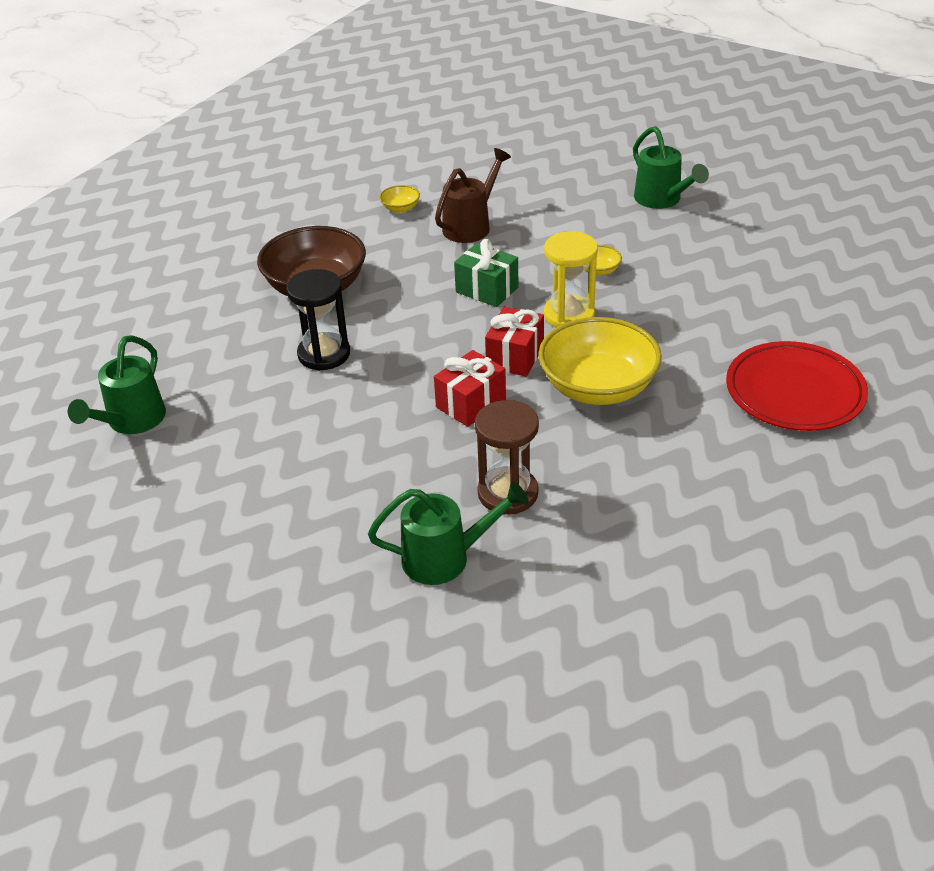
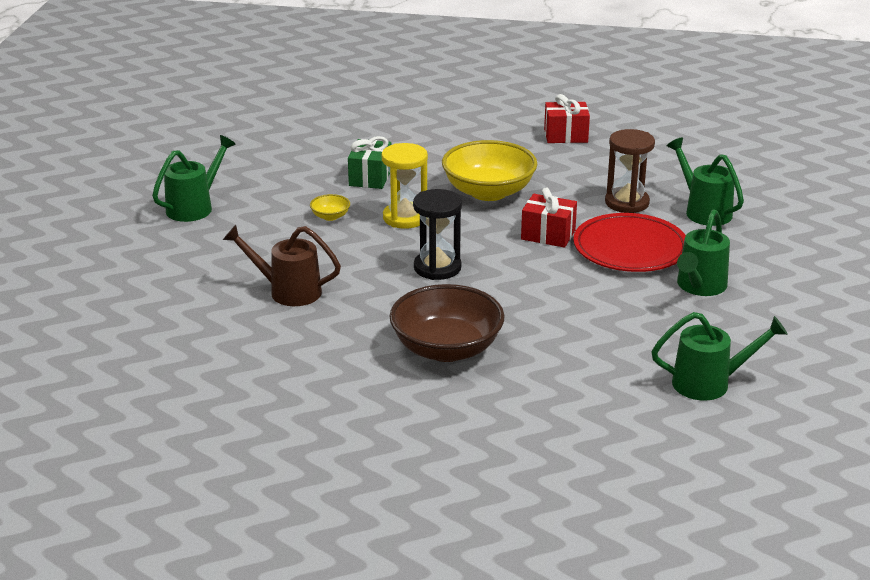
camera: 115 degrees left, 10 degrees down
black hourglass [286,269,350,371] -> black hourglass moved to [413,189,462,280]
yellow bowl [379,185,420,213] -> none
green gift [454,239,518,307] -> green gift moved to [348,136,391,189]
red gift [485,307,544,377] -> red gift moved to [544,94,590,143]
red plate [726,341,868,431] -> red plate moved to [573,213,686,272]
none -> green watering can [677,209,730,296]

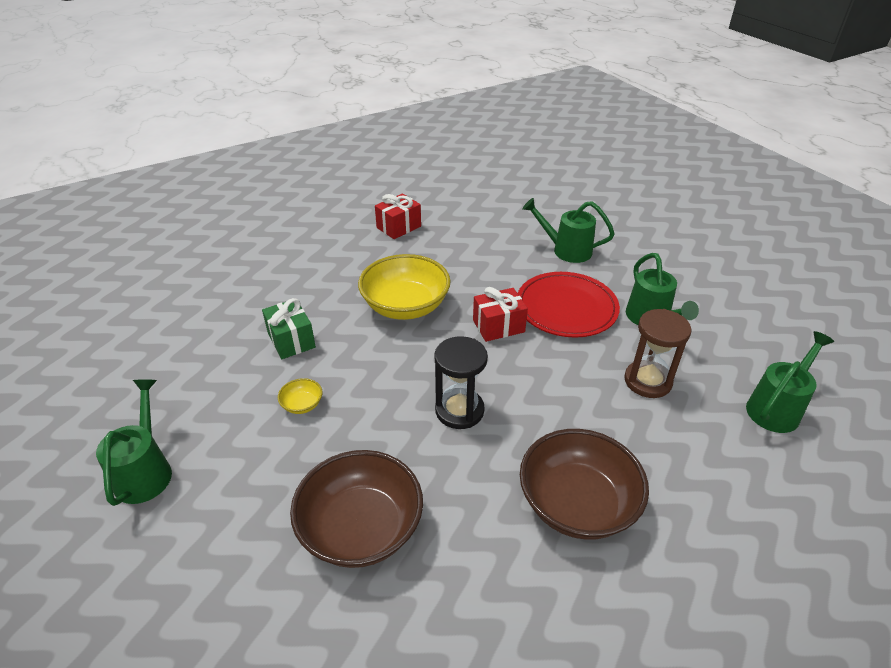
camera: 40 degrees left, 10 degrees up
brown watering can [223,225,341,306] -> brown bowl [290,450,423,568]
yellow hourglass [382,143,428,229] -> none
brown hourglass [605,129,655,213] -> brown hourglass moved to [624,309,692,398]

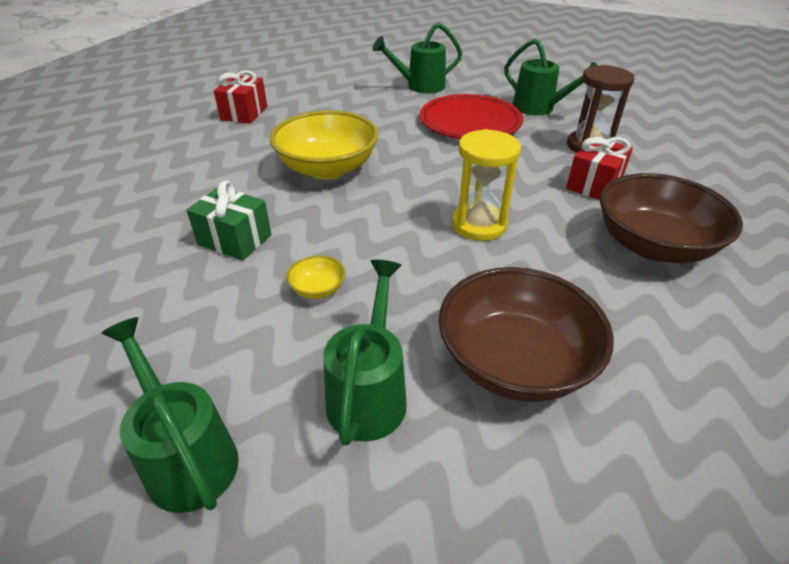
camera: 35 degrees left, 0 degrees up
black hourglass [434,336,488,429] -> yellow hourglass [452,129,521,241]
red gift [473,287,528,342] -> red gift moved to [566,136,633,200]
green watering can [746,331,834,433] -> green watering can moved to [323,260,407,446]

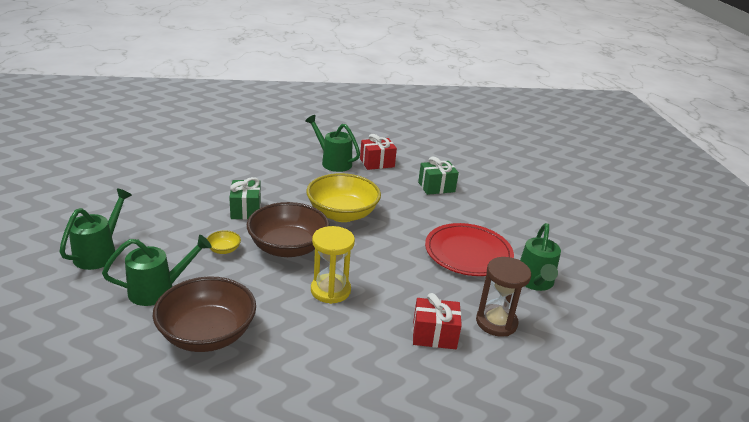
camera: 55 degrees right, 10 degrees down
green watering can [373,23,462,93] -> green watering can moved to [305,115,360,172]
brown bowl [600,173,743,263] -> brown bowl moved to [247,202,329,257]
none -> green gift [418,156,459,195]

